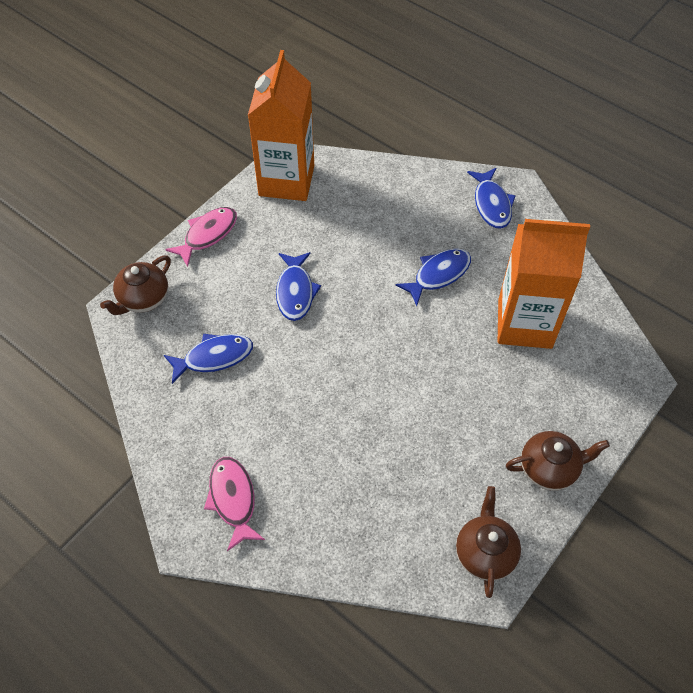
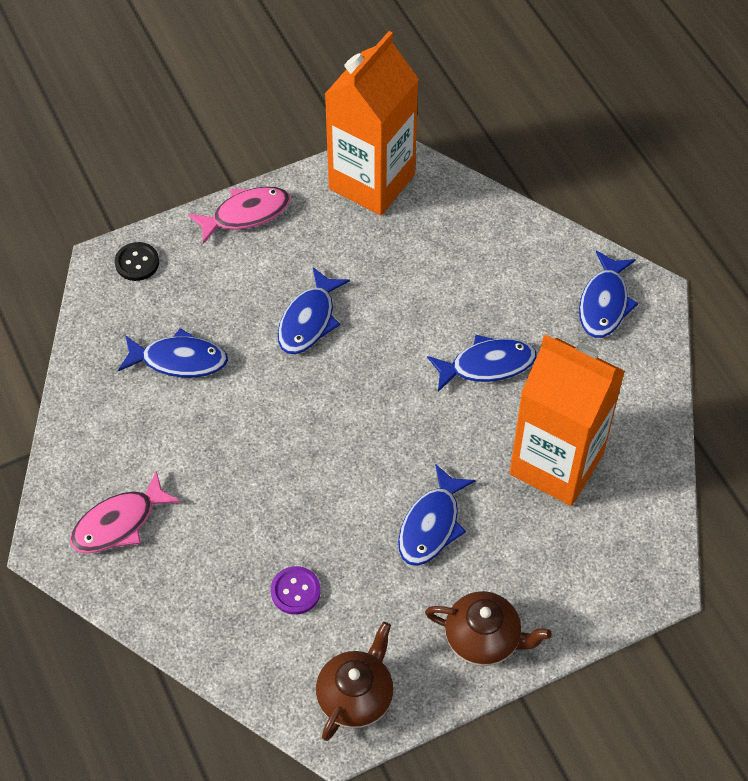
camera: 25 degrees right, 0 degrees up
brown teapot [100,256,171,315] -> black button [115,242,159,281]
pink fish [204,457,265,551] -> pink fish turned 135 degrees counterclockwise [70,471,181,553]
none -> purple button [271,566,321,615]
none -> blue fish [398,464,476,566]

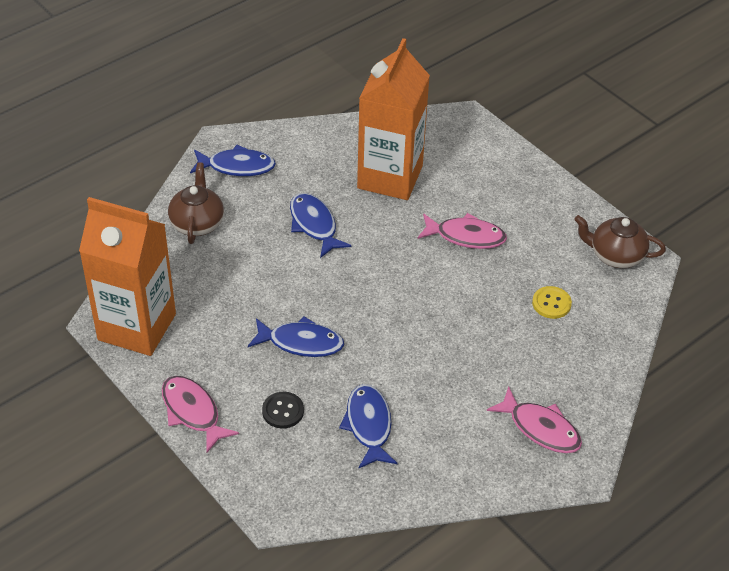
camera: 105 degrees left, 10 degrees down
black button [115,242,159,281] -> black button moved to [262,392,304,429]
purple button [271,566,321,615] -> yellow button [532,286,572,319]
blue fish [398,464,476,566] -> pink fish [417,213,507,249]
brown teapot [425,591,552,666] -> brown teapot moved to [168,163,224,244]

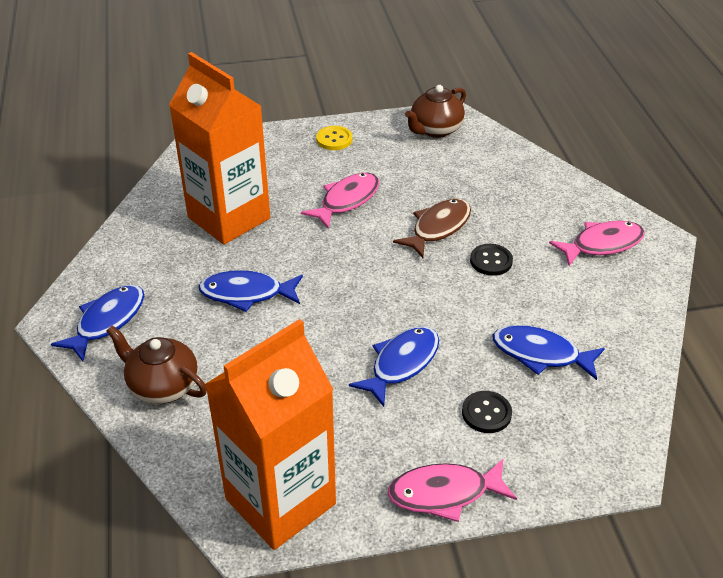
camera: 60 degrees left, 5 degrees down
yellow button [532,286,572,319] -> yellow button moved to [316,126,353,150]
none -> brown fish [393,198,471,258]
none -> black button [470,244,513,276]

